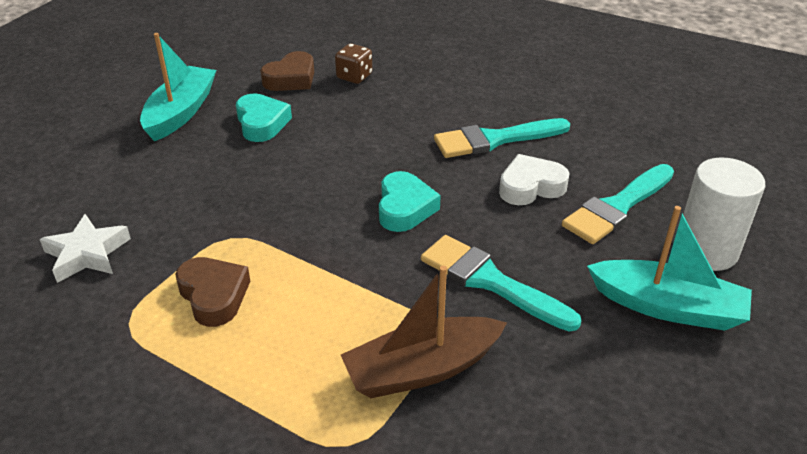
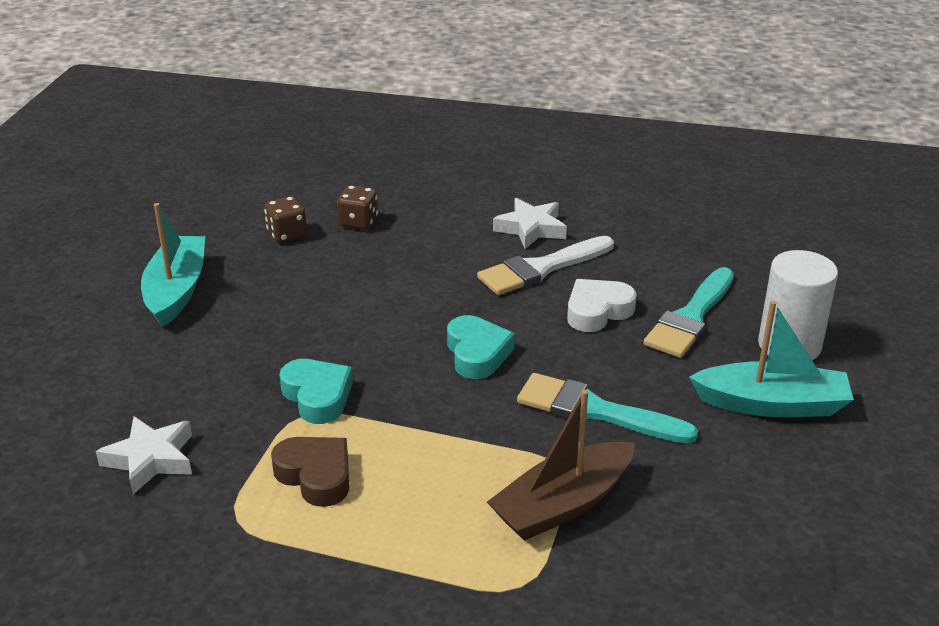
camera: 15 degrees left, 5 degrees down
turquoise heart [236,93,292,142] -> turquoise heart moved to [279,359,353,424]
brown heart [260,51,314,91] -> brown dice [264,196,307,243]
turquoise brush [434,118,570,158] -> white brush [477,236,614,295]
none -> white star [493,198,567,249]

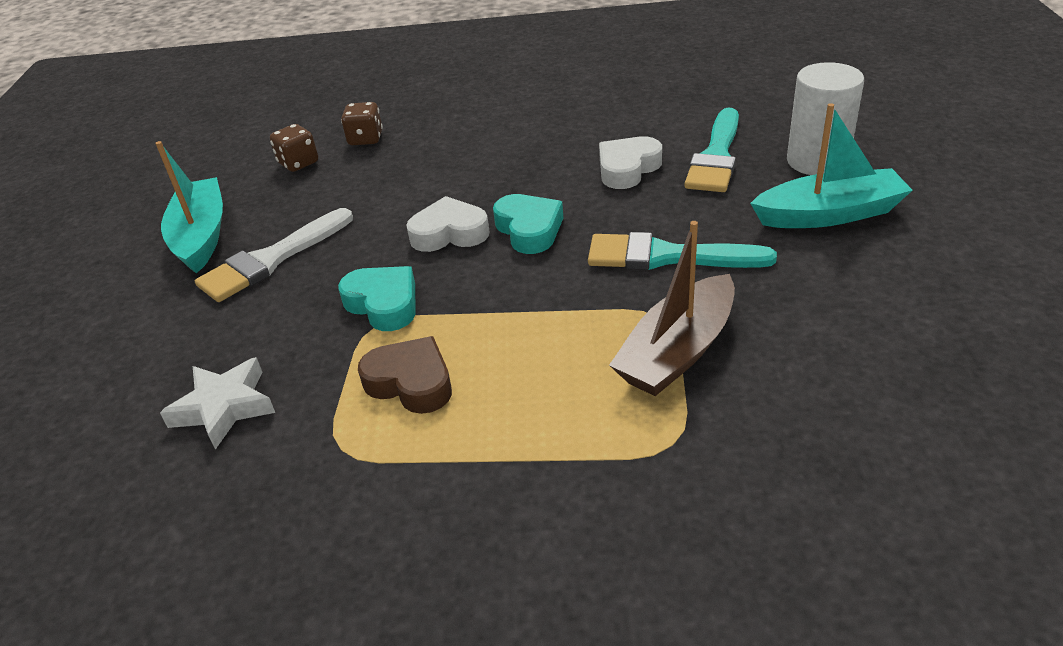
camera: 10 degrees left, 5 degrees up
white brush [477,236,614,295] -> white brush moved to [195,208,353,302]
white star [493,198,567,249] -> none
none -> white heart [406,196,490,252]

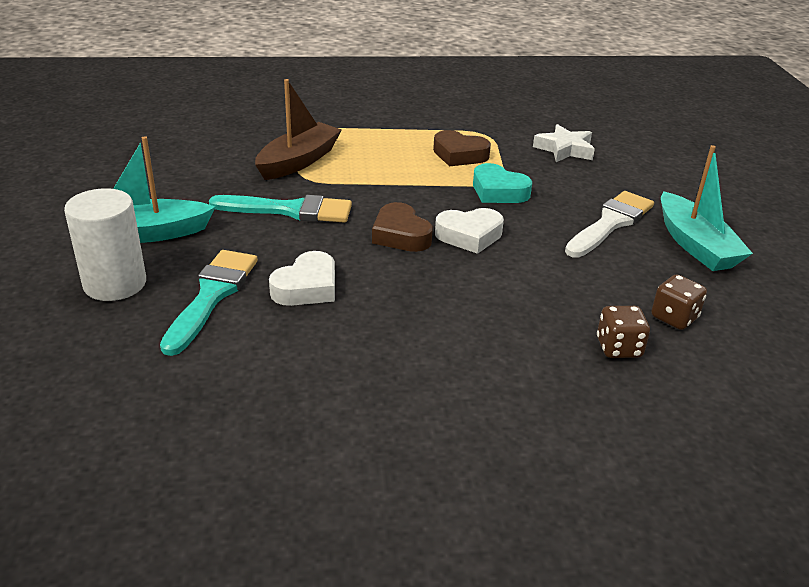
camera: 170 degrees right, 5 degrees down
turquoise heart [493,194,563,254] -> brown heart [372,202,433,252]

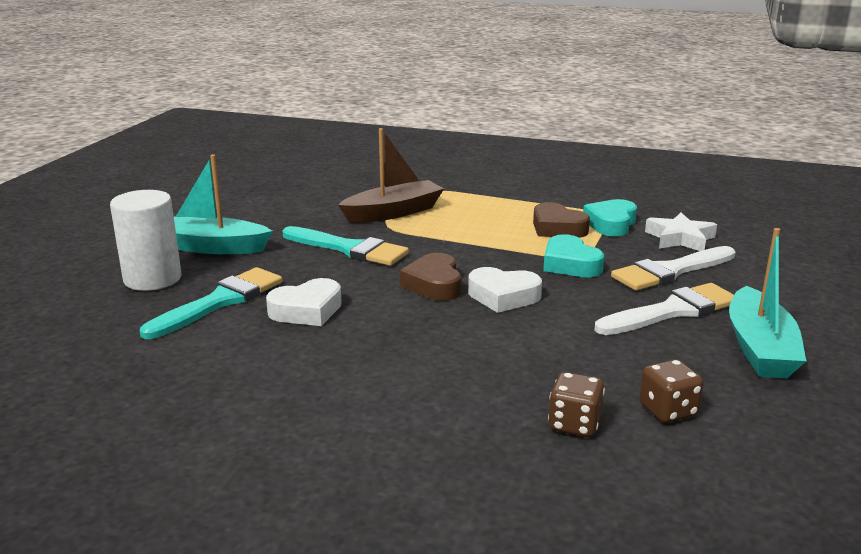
camera: 25 degrees right, 10 degrees down
none -> turquoise heart [583,199,637,237]
none -> white brush [611,246,736,291]

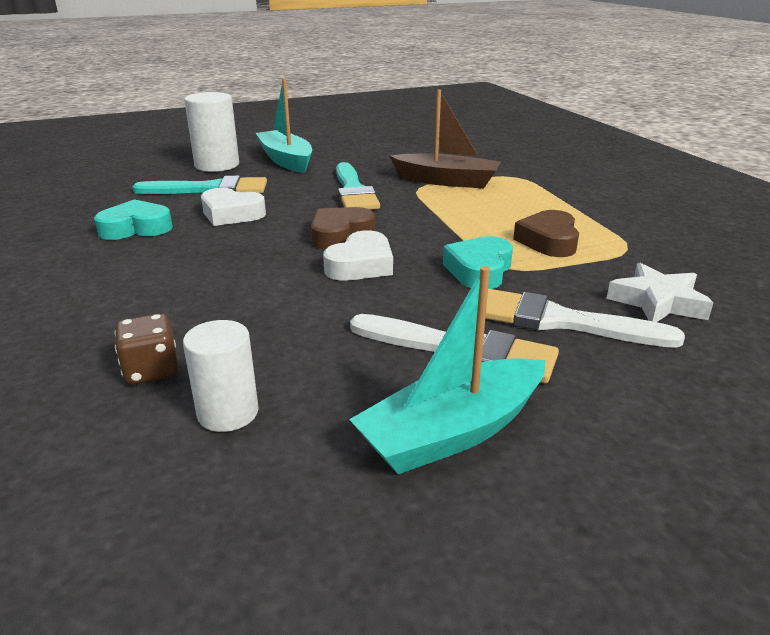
camera: 50 degrees right, 5 degrees up
white heart [468,267,542,313] -> white heart turned 120 degrees counterclockwise [323,230,393,281]
turquoise heart [583,199,637,237] -> turquoise heart moved to [94,199,173,240]
brown dice [639,359,704,423] -> white cylinder [183,320,259,432]

